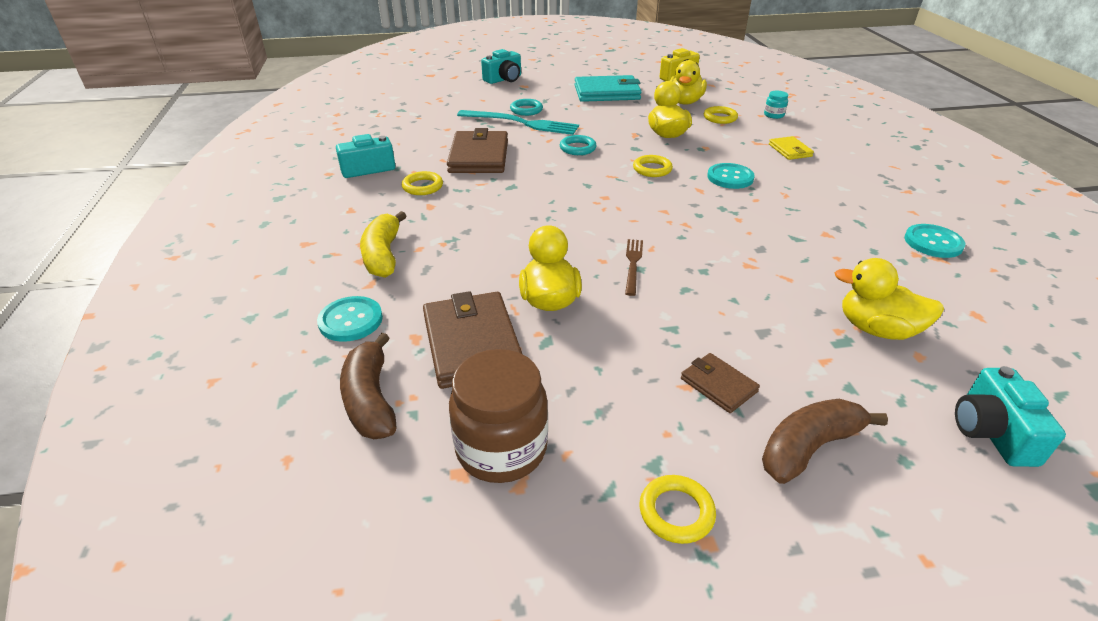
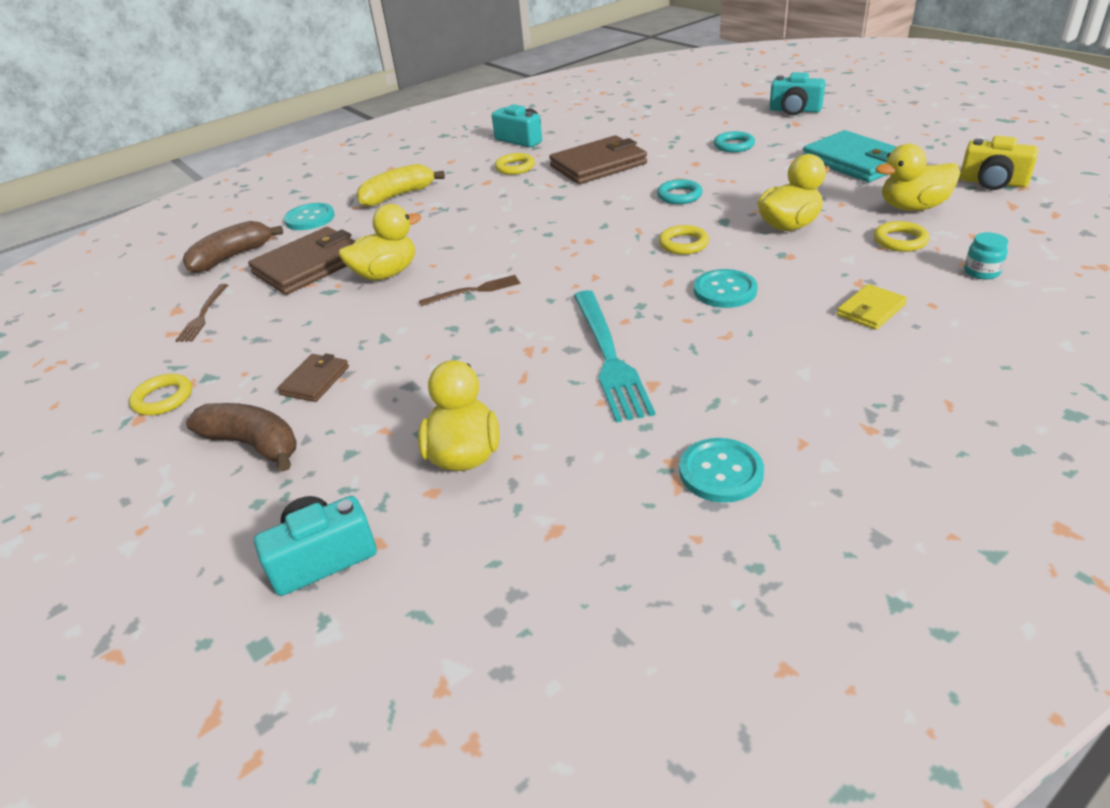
camera: 65 degrees right, 0 degrees up
brown jar [449,349,548,483] -> brown fork [175,284,228,342]
turquoise fork [457,110,579,135] -> turquoise fork moved to [574,290,655,423]

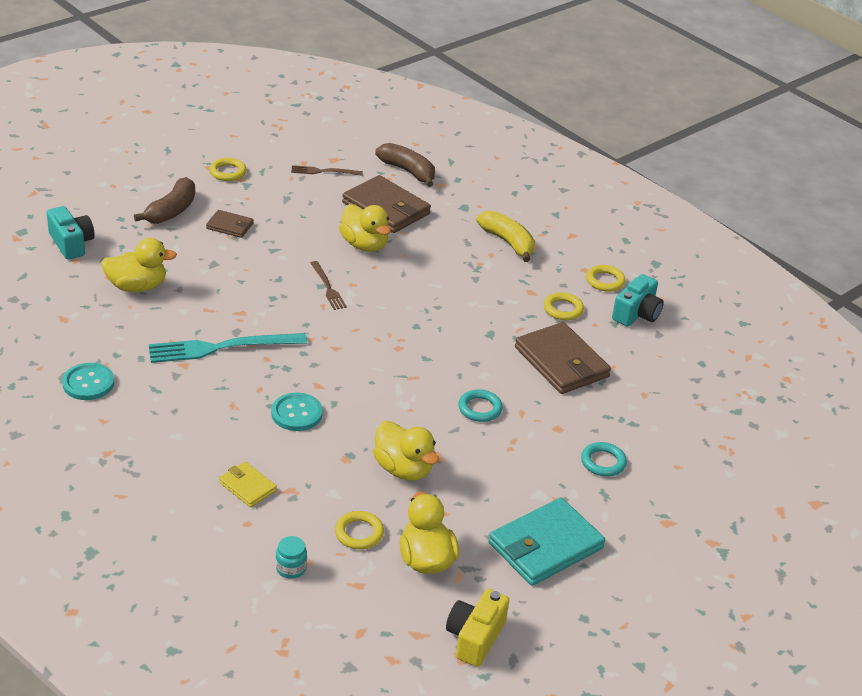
camera: 80 degrees right, 0 degrees up
turquoise button [284,203,335,230] -> none
yellow ring [659,225,709,255] -> yellow ring moved to [586,265,625,292]
turquoise camera [769,72,826,115] -> none

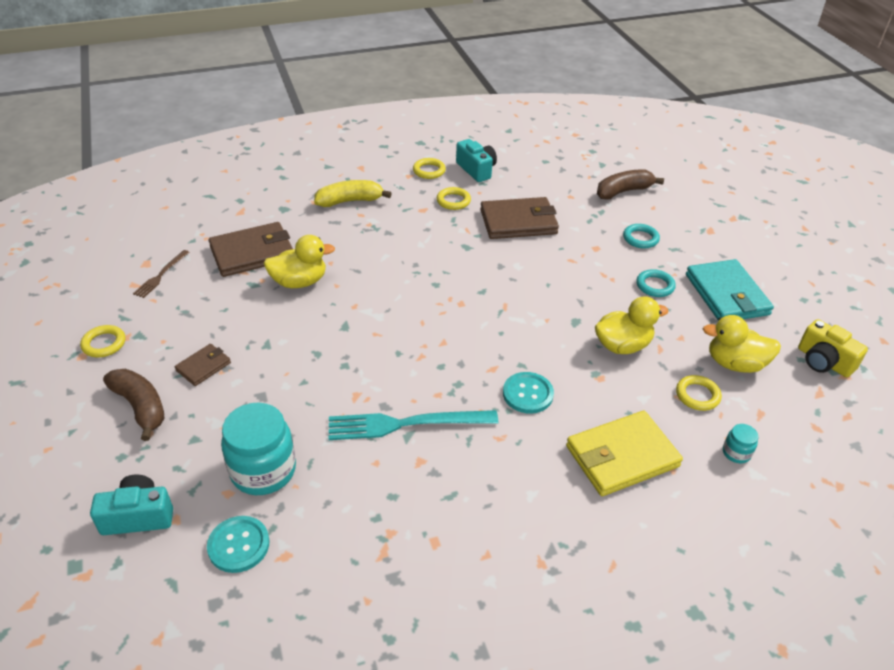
camera: 65 degrees left, 5 degrees up
turquoise button [62,363,114,400] -> turquoise button moved to [207,516,270,573]
yellow duck [101,238,177,292] -> turquoise jar [221,402,296,495]
turquoise fork [149,333,307,363] -> turquoise fork turned 75 degrees clockwise [329,410,498,440]
yellow wallet [219,462,277,507] -> yellow wallet [566,411,683,496], size x1.93
brown fork [311,261,347,310] -> none
brown banana [375,143,435,187] -> brown banana moved to [597,170,664,200]
turquoise ring [458,389,503,422] -> turquoise ring moved to [636,269,676,297]

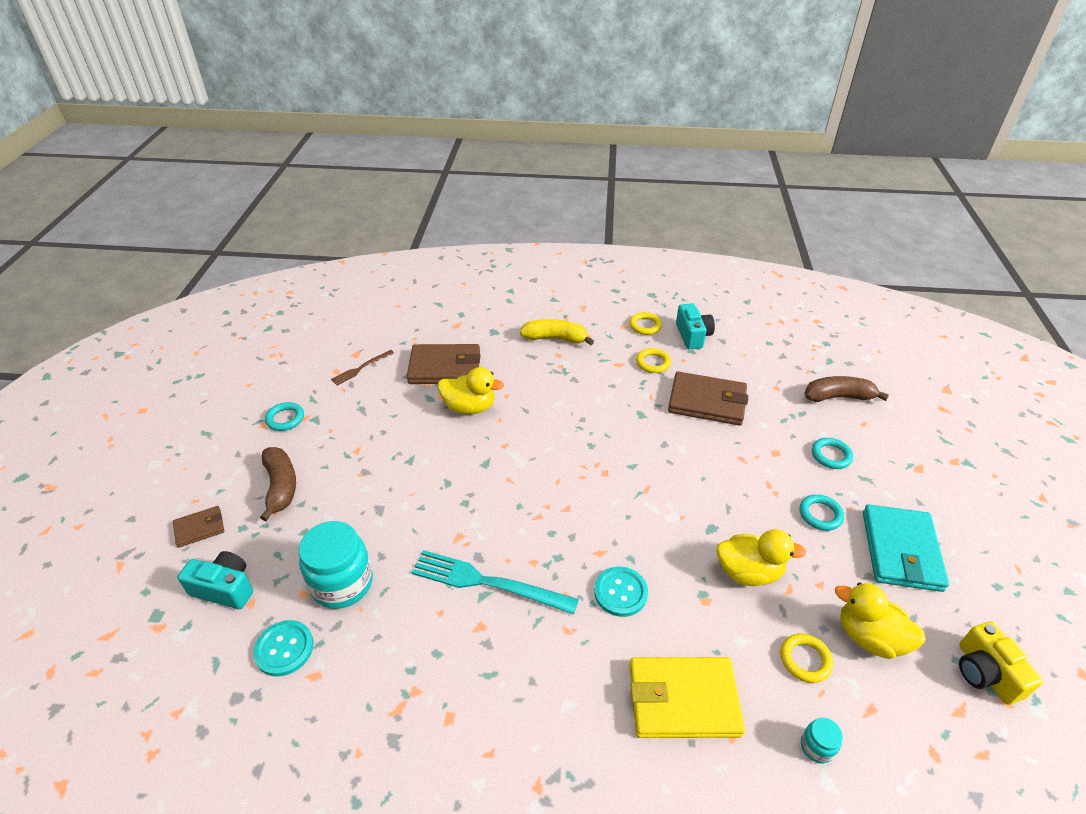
camera: 25 degrees right, 0 degrees up
yellow ring [80,325,126,357] -> turquoise ring [265,402,304,431]
brown wallet [175,344,231,386] -> brown wallet moved to [173,506,224,548]

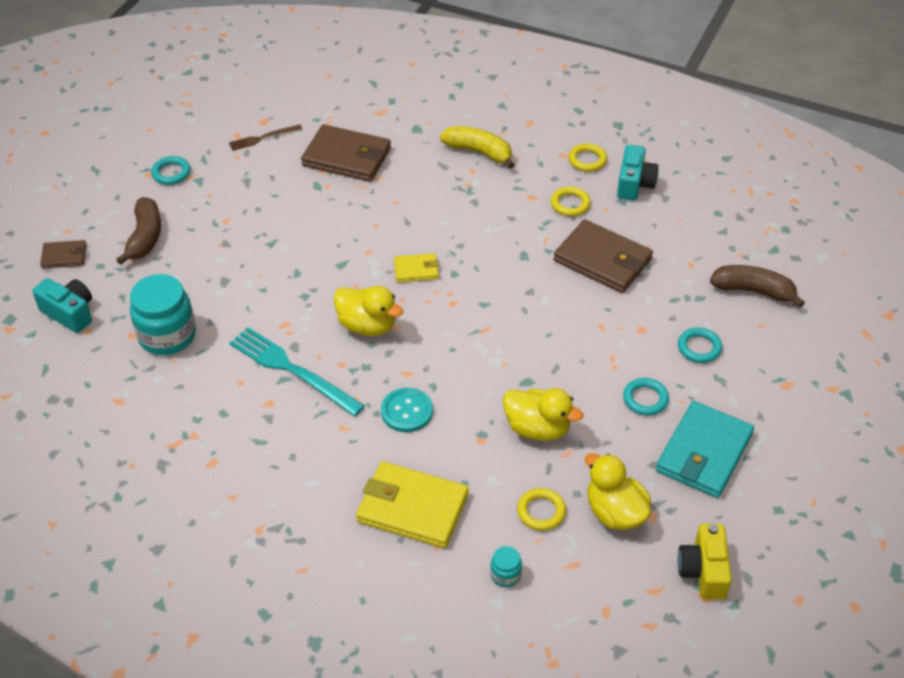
camera: 20 degrees right, 5 degrees up
turquoise button [253,620,314,677] -> none
yellow duck [438,367,504,414] -> yellow duck moved to [334,286,403,336]
none -> yellow wallet [394,253,439,283]

